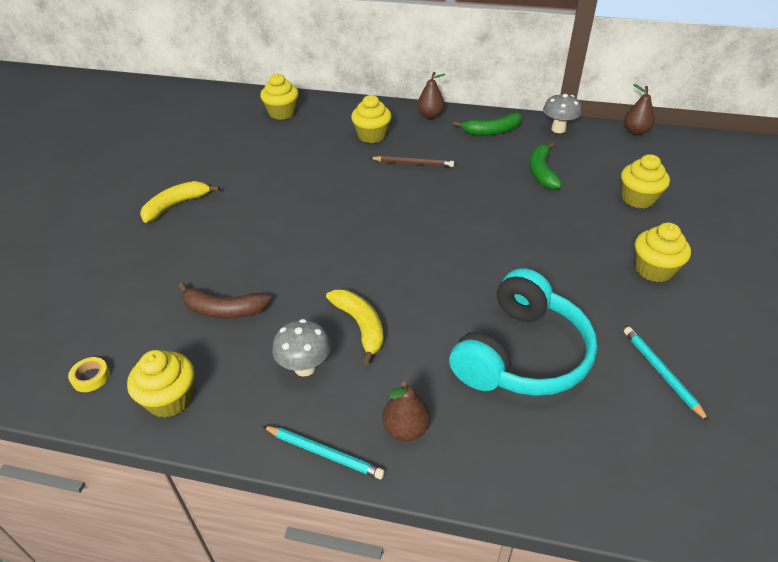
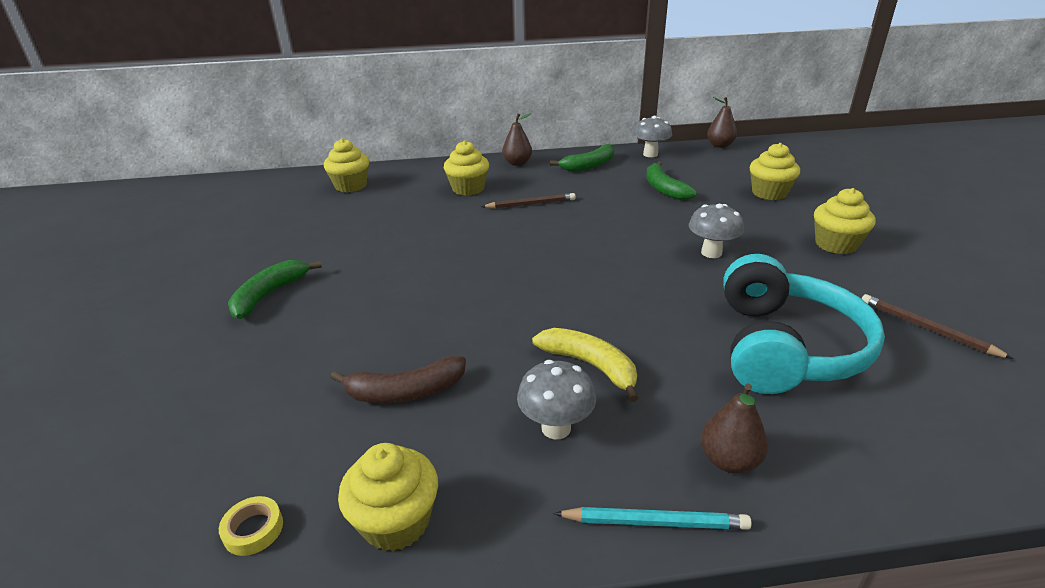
camera: 20 degrees left, 10 degrees down
yellow banana [140,181,219,223] -> green banana [228,260,322,319]
turquoise pencil [624,327,709,422] -> brown pencil [862,294,1014,359]
none -> grey mushroom [689,204,744,258]

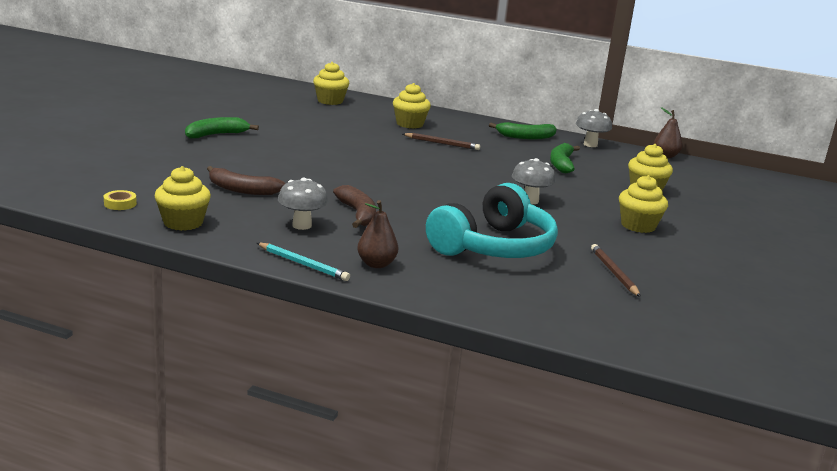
camera: 25 degrees right, 10 degrees down
brown pear [502,113,532,166] -> none
yellow banana [532,328,638,402] -> brown banana [333,185,376,228]

